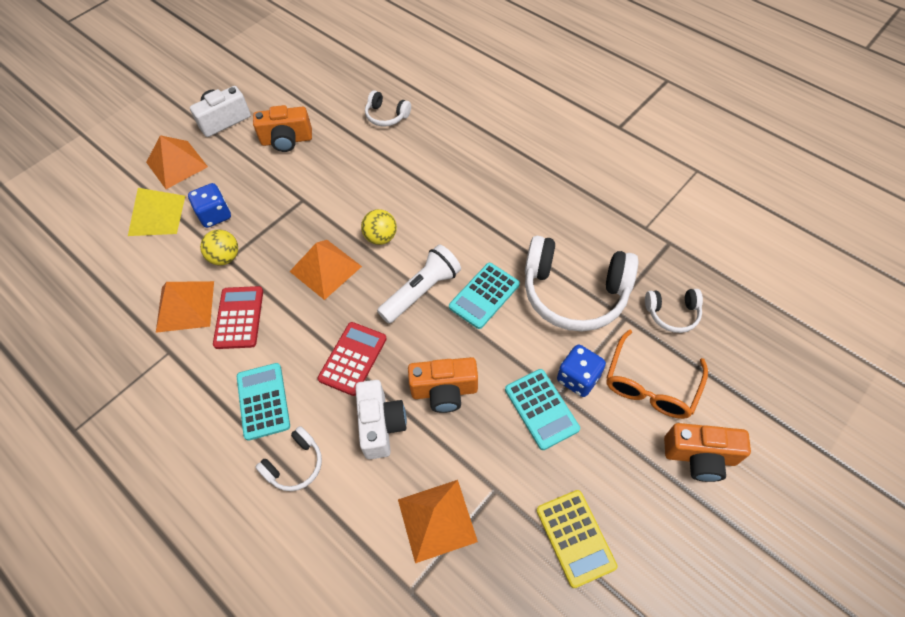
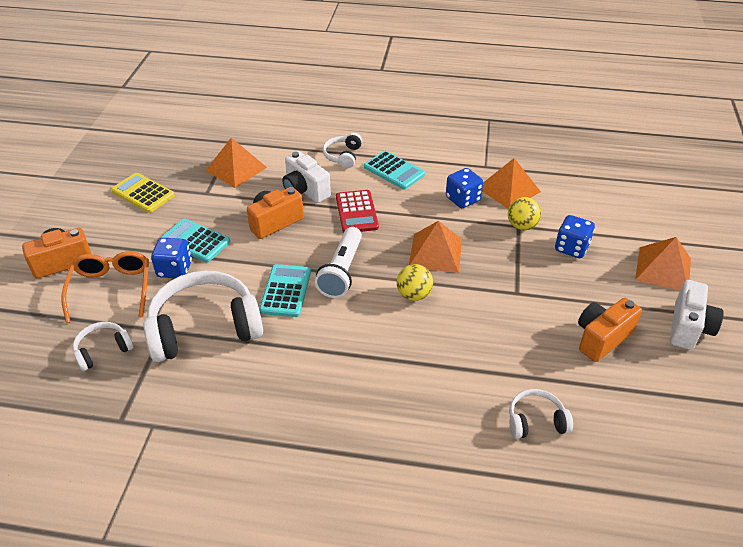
camera: 145 degrees right, 15 degrees down
yellow pyramid [128,188,185,236] -> none
red calculator [213,286,263,349] -> blue dice [446,168,483,208]

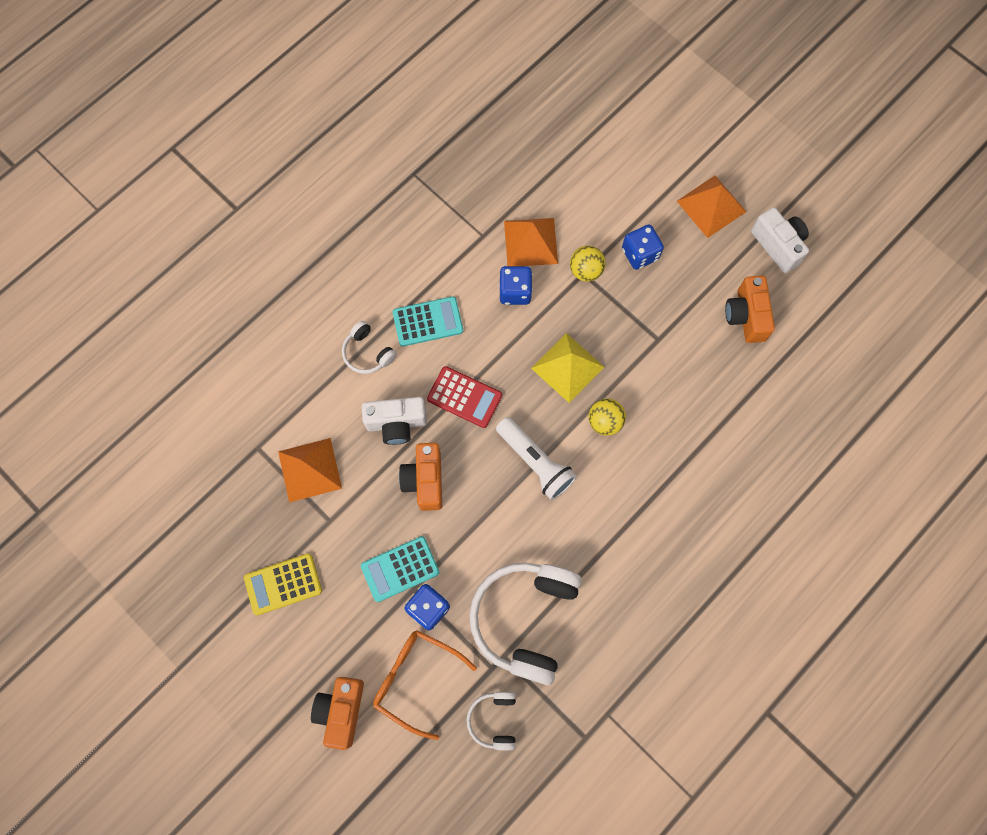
camera: 55 degrees left, 30 degrees up
turquoise calculator [259,264,311,317] -> none
orange pyramid [409,221,462,273] -> yellow pyramid [531,333,604,403]
white headphones [509,389,573,439] -> none

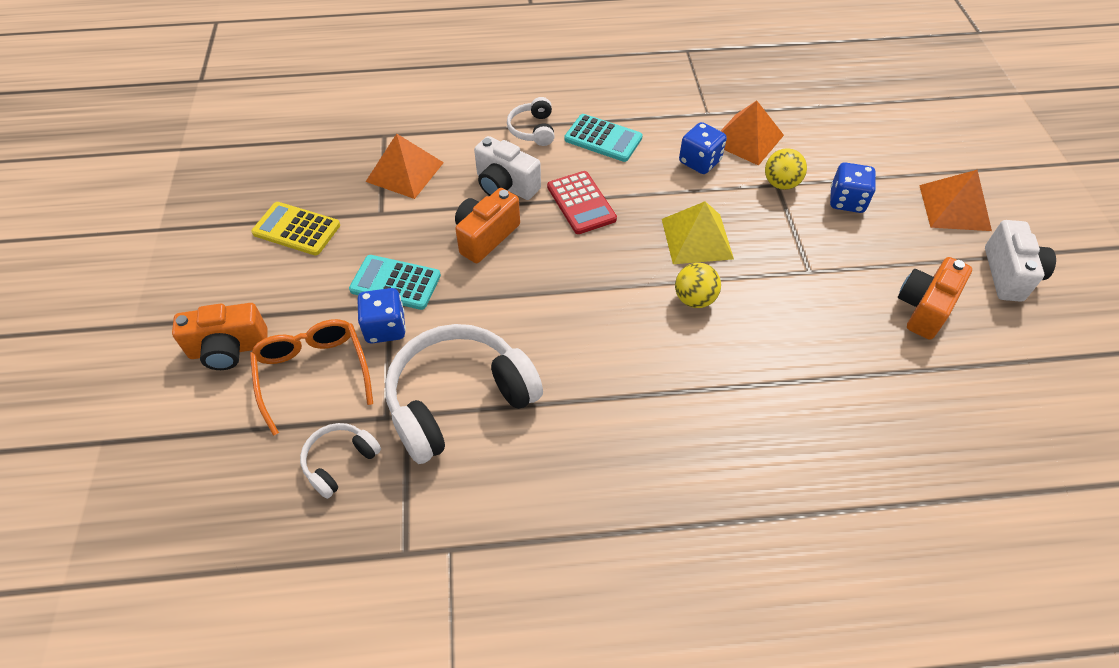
camera: 40 degrees right, 20 degrees down
orange camera [311,677,364,750] -> orange camera turned 150 degrees counterclockwise [172,303,268,370]
white flashlight [496,417,577,500] -> none

